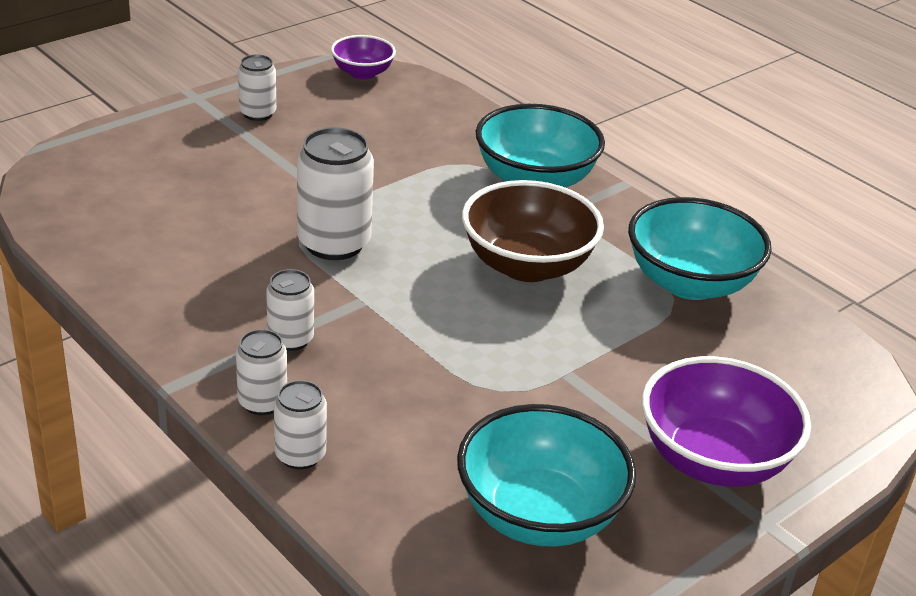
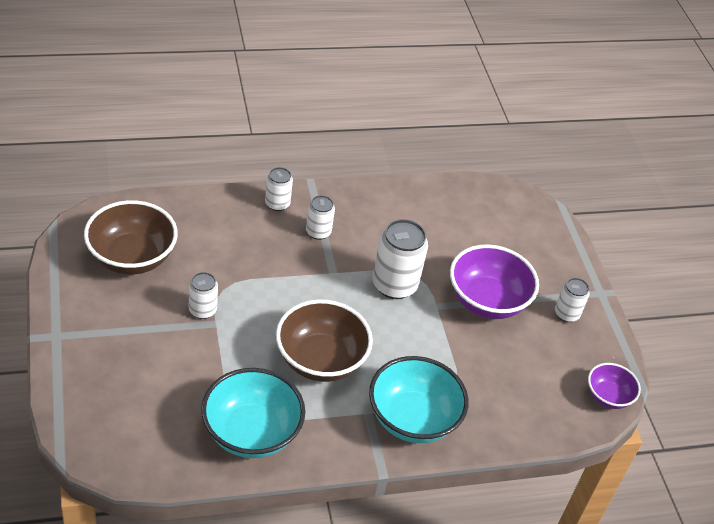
camera: 115 degrees right, 10 degrees up
white can [274,380,327,469] -> white can moved to [189,272,218,319]
turquoise bowl [457,404,636,547] -> brown bowl [84,200,178,275]
purple bowl [642,356,811,487] -> purple bowl moved to [450,244,539,319]

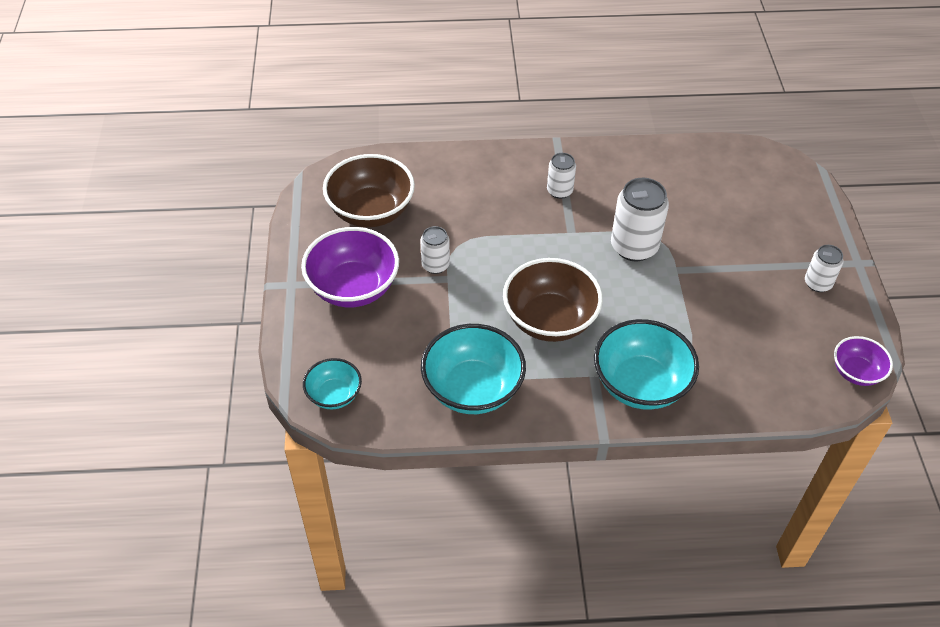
camera: 15 degrees right, 5 degrees up
white can [265,167,293,211] -> none
purple bowl [450,244,539,319] -> purple bowl moved to [301,227,399,307]
none -> turquoise bowl [303,358,362,409]

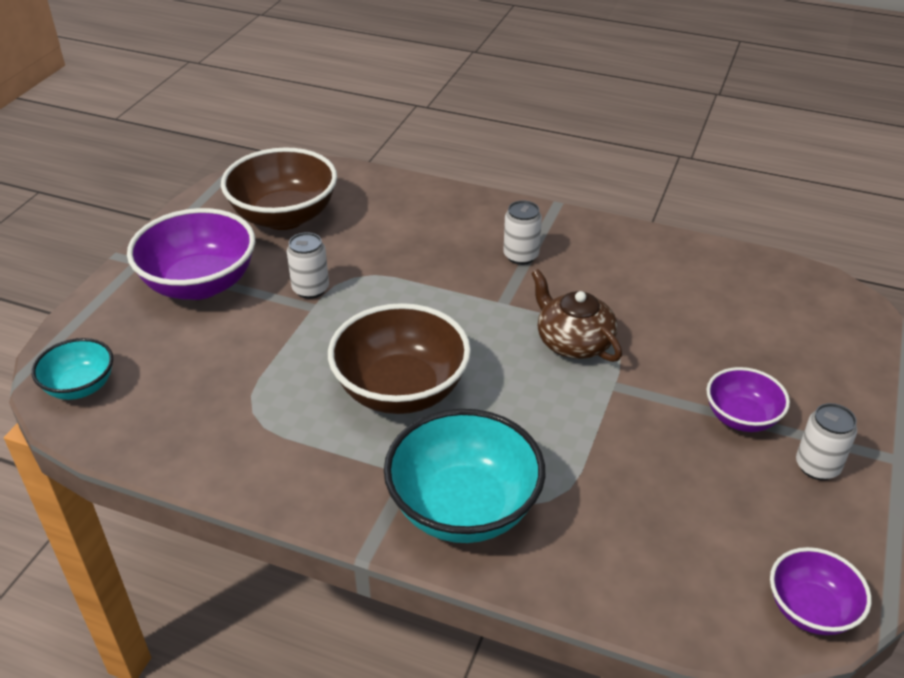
camera: 25 degrees right, 10 degrees down
turquoise bowl [421,324,526,414] -> none
white can [611,178,669,261] -> brown teapot [531,269,622,362]
none -> purple bowl [706,367,790,432]

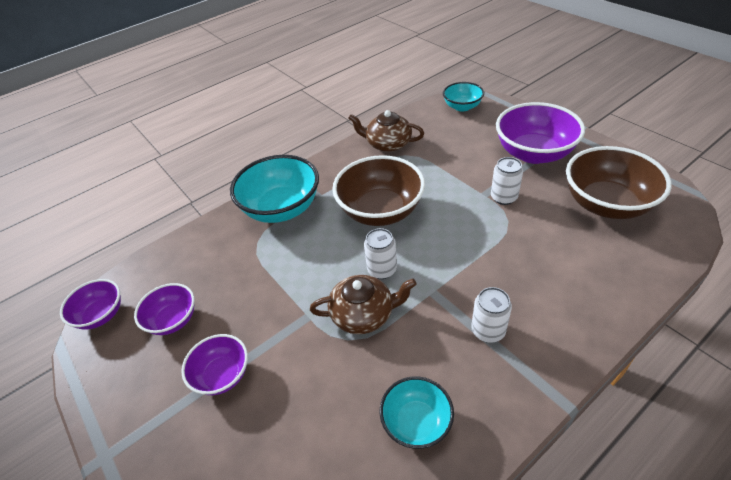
camera: 125 degrees right, 5 degrees up
white can [796,403,857,480] -> white can moved to [364,228,397,279]
none -> purple bowl [134,283,195,335]
none -> brown teapot [348,110,424,152]
none -> turquoise bowl [380,376,454,449]

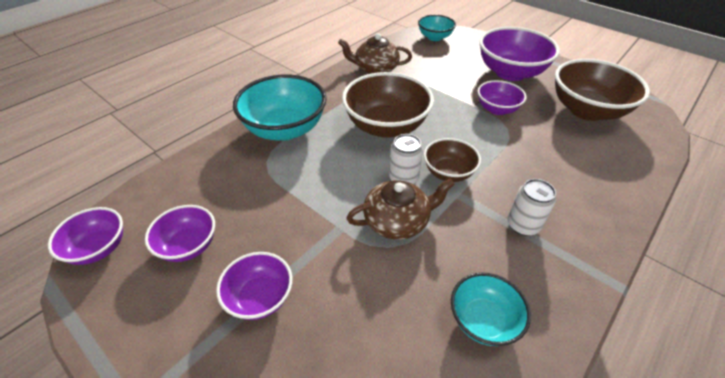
camera: 15 degrees left, 0 degrees up
white can [491,157,523,205] -> purple bowl [477,80,527,115]
none -> brown bowl [424,138,481,182]

